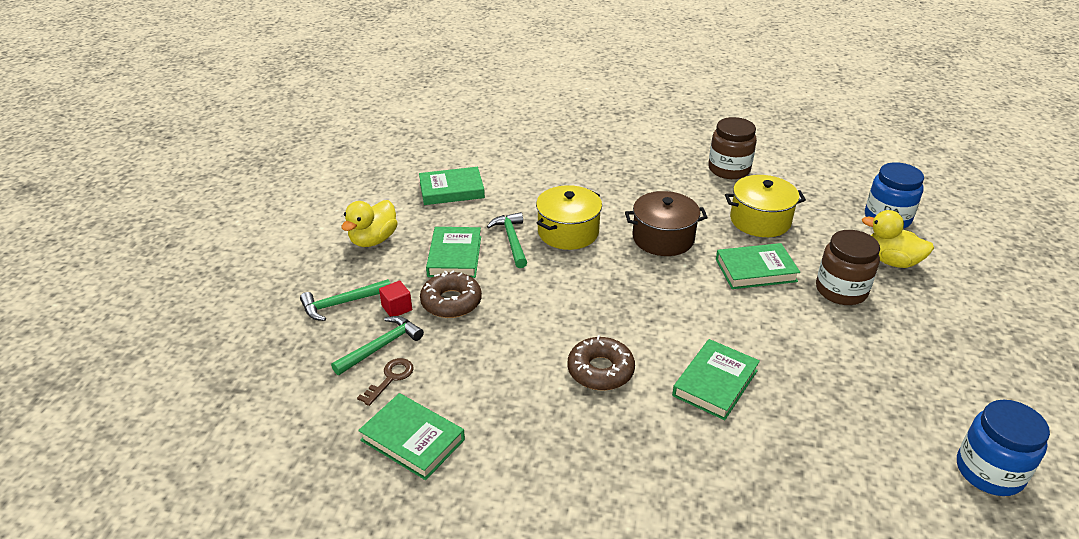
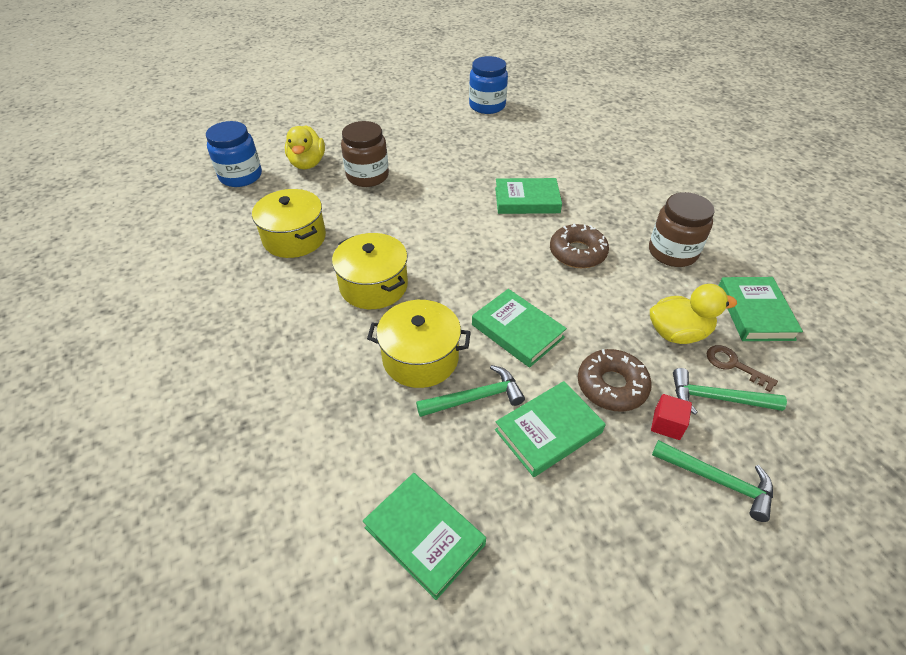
camera: 125 degrees left, 10 degrees up
yellow duck [341,200,398,247] -> yellow duck moved to [650,284,737,344]
brown key [357,358,414,406] -> brown key turned 45 degrees clockwise [706,345,778,392]
green hammer [487,212,527,268] -> green hammer turned 150 degrees counterclockwise [416,365,525,417]
brown pot [625,191,708,256] -> yellow pot [332,233,408,309]
brown jar [708,117,757,179] -> brown jar moved to [649,192,715,267]
green book [716,243,800,289] -> green book moved to [472,289,567,368]

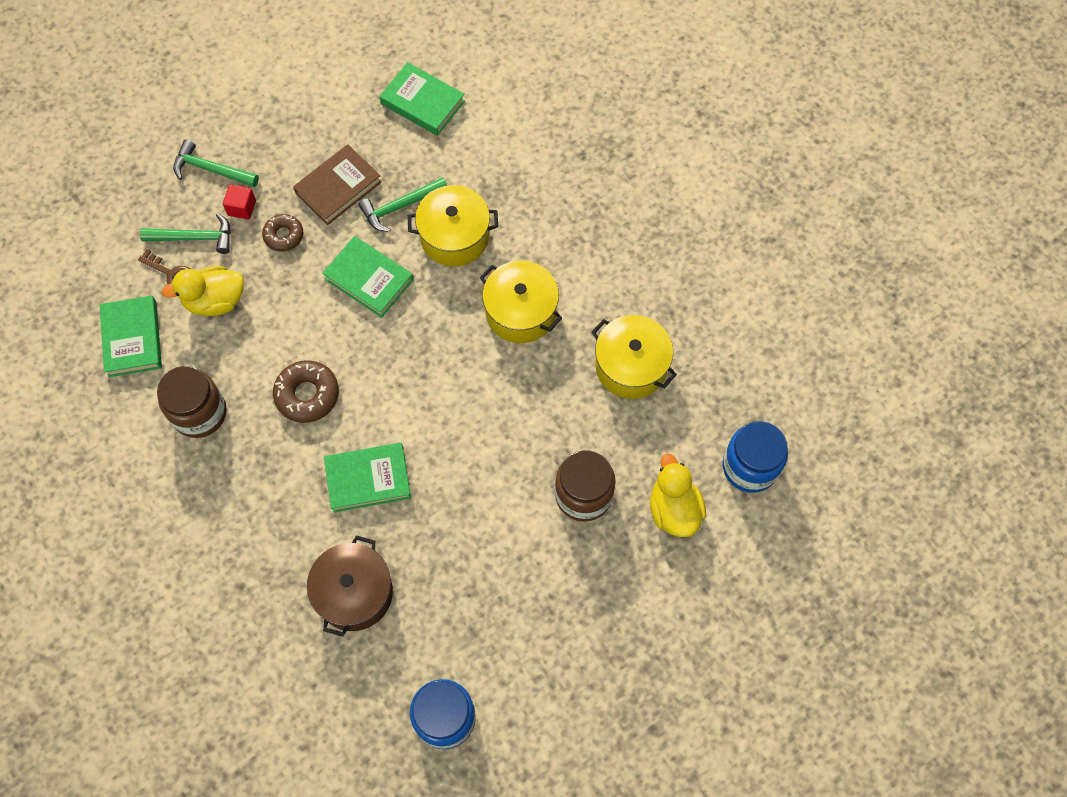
camera: 170 degrees right, 20 degrees up
green book [495,381,605,477] -> brown book [293,144,382,225]
brown donut [578,349,652,412] -> brown donut [262,214,303,252], size x0.66
none -> brown pot [307,535,393,637]

